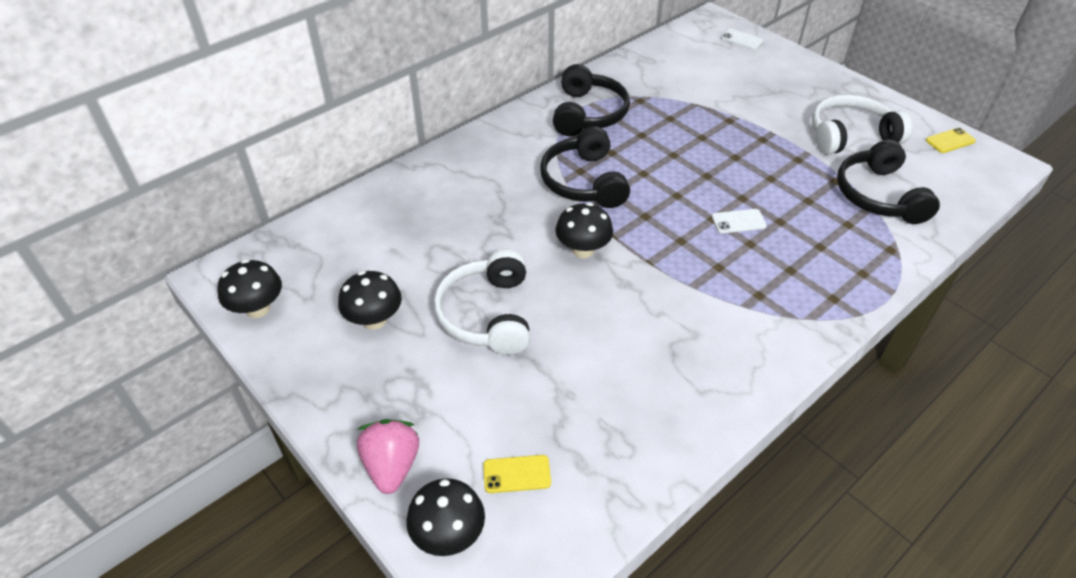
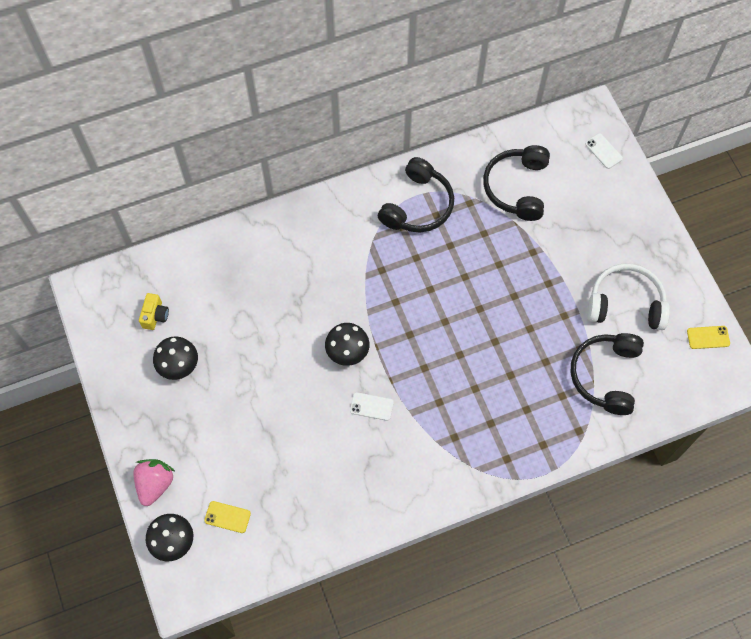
camera: 20 degrees right, 20 degrees up
black mushroom [217,259,282,318] -> none
white headphones [434,250,530,355] -> none
black headphones [540,126,630,208] -> black headphones moved to [483,145,550,221]
white phone [712,209,767,233] -> white phone moved to [350,392,394,421]
none -> yellow camera [139,293,169,330]

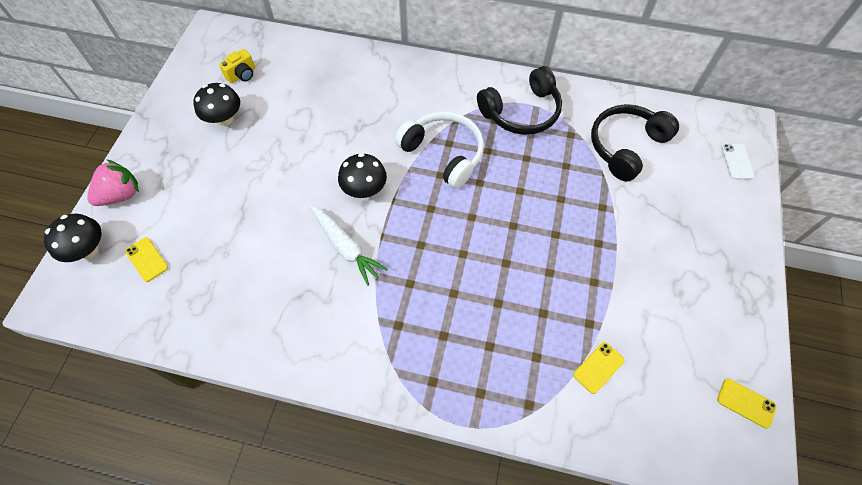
camera: 35 degrees right, 5 degrees down
white phone [350,392,394,421] -> white carrot [310,205,388,286]
black headphones [571,333,644,415] -> yellow phone [573,342,624,394]
white headphones [587,264,670,330] -> white headphones moved to [395,111,484,189]

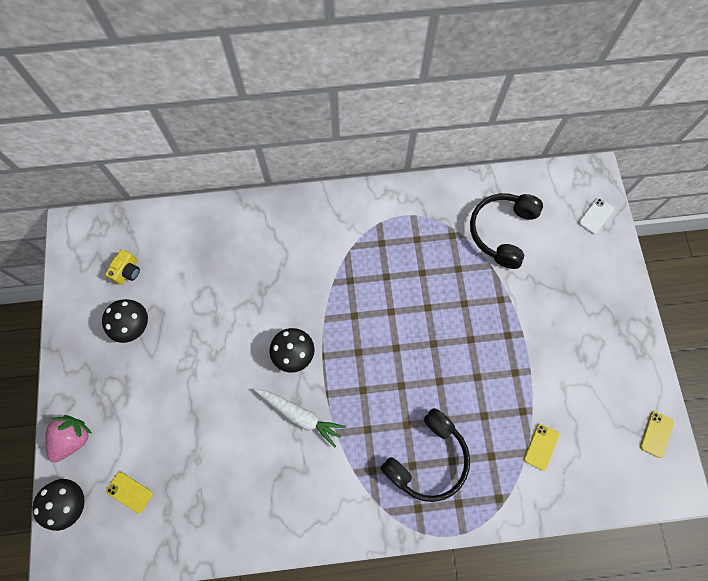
camera: 20 degrees left, 10 degrees up
white headphones [395,111,484,189] -> none
black headphones [477,66,562,135] -> black headphones moved to [380,408,470,502]
yellow phone [717,379,777,428] -> yellow phone turned 75 degrees counterclockwise [640,411,674,458]
white phone [721,144,754,179] -> white phone turned 60 degrees clockwise [579,198,614,234]

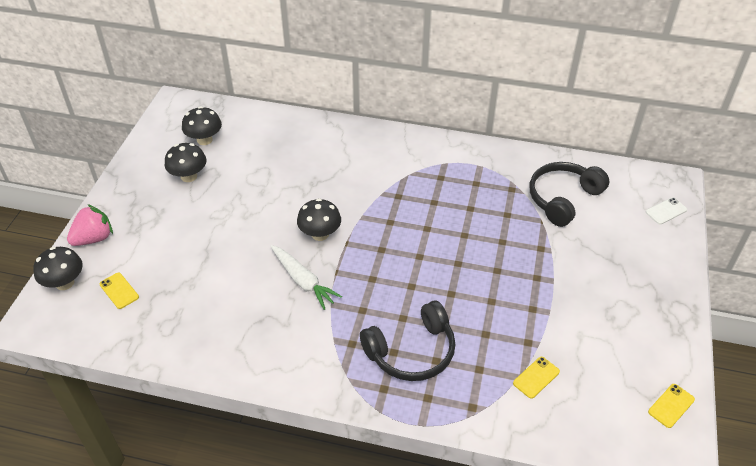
camera: 20 degrees right, 25 degrees down
yellow camera [105,249,140,285] -> black mushroom [182,106,222,145]

